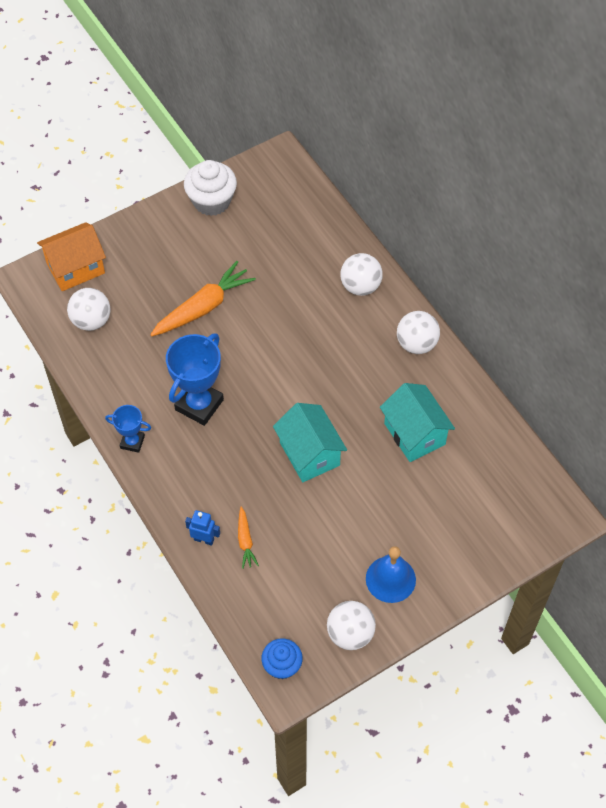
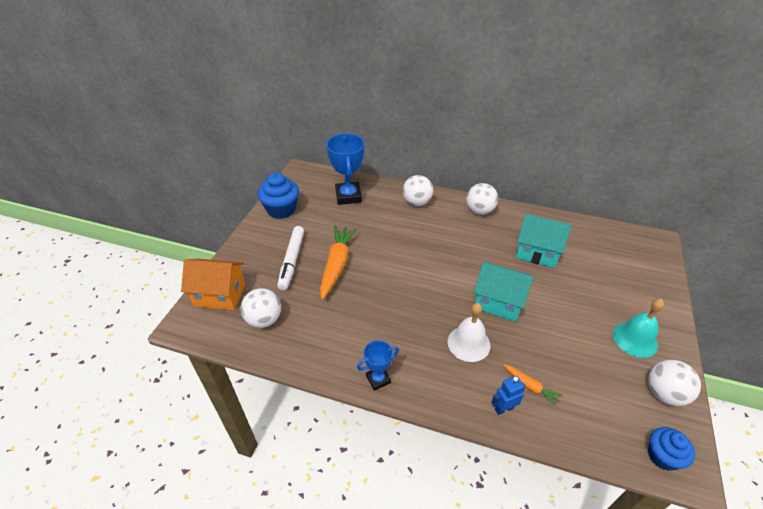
camera: 40 degrees left, 15 degrees down
orange house [37,222,106,291] -> orange house turned 75 degrees clockwise [181,259,245,310]
blue trophy [166,333,224,426] -> blue trophy moved to [326,134,365,205]
white cupcake [184,160,237,216] -> blue cupcake [258,173,299,219]
blue bell [366,546,416,603] -> turquoise bell [613,299,664,358]
none -> white marker [277,226,304,290]
none -> white bell [448,303,490,362]

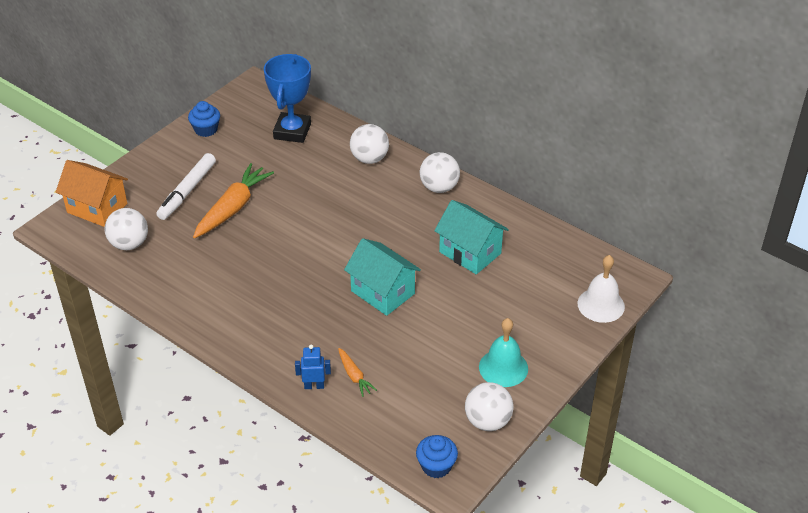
camera: 20 degrees right, 0 degrees up
blue cupcake [258,173,299,219] -> blue cupcake [188,101,220,137], size x0.64
blue trophy [357,340,399,391] -> none
white bell [448,303,490,362] -> white bell moved to [578,255,625,323]

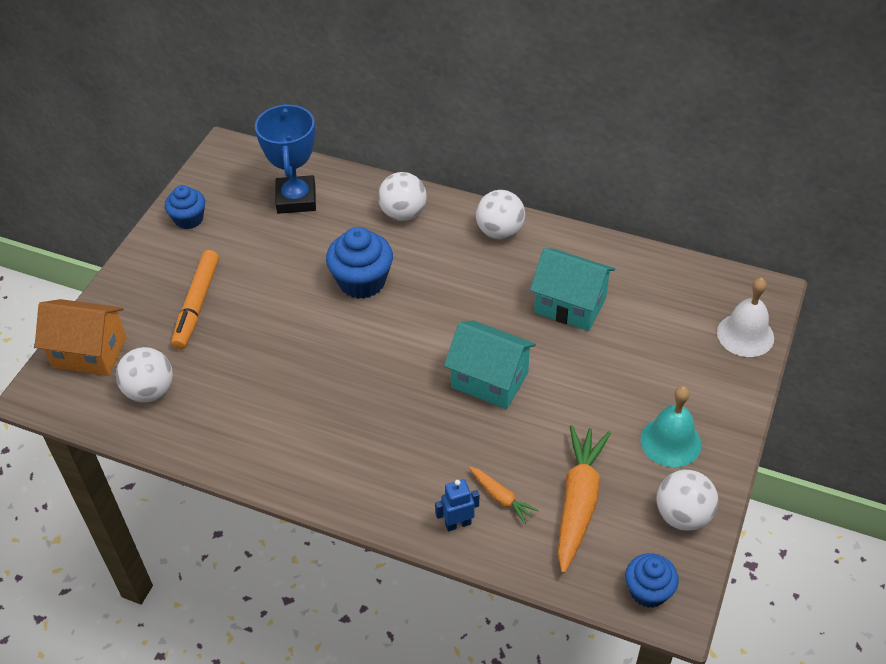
camera: 15 degrees left, 5 degrees up
white marker [156,153,216,220] -> orange marker [171,250,219,349]
orange carrot [193,163,274,238] -> orange carrot moved to [558,425,611,574]
none -> blue cupcake [326,227,393,299]

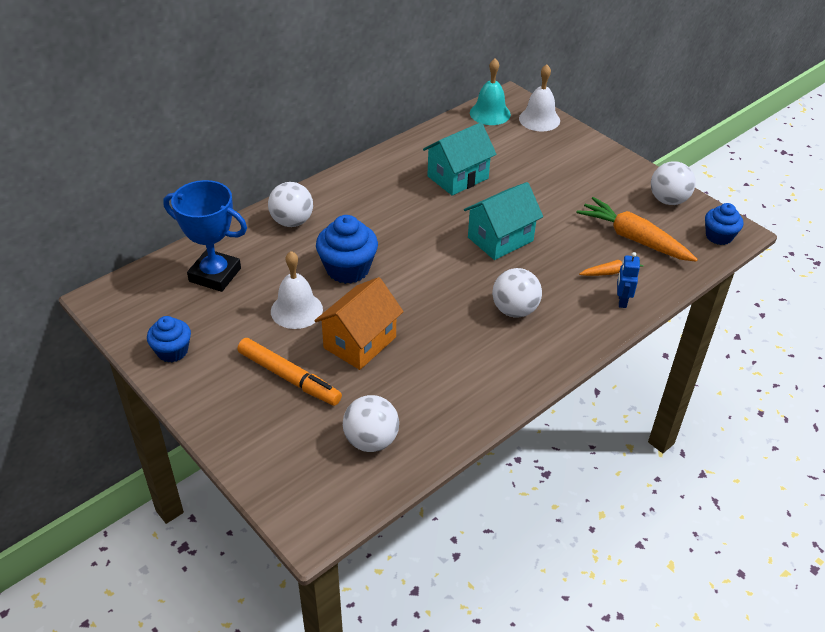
camera: 65 degrees left, 5 degrees down
orange house [35,299,127,376] -> orange house moved to [314,277,404,370]
white ball [476,190,525,239] -> white ball moved to [492,268,542,318]
turquoise bell [640,386,702,467] -> turquoise bell moved to [470,59,511,125]
none -> white bell [271,251,323,329]

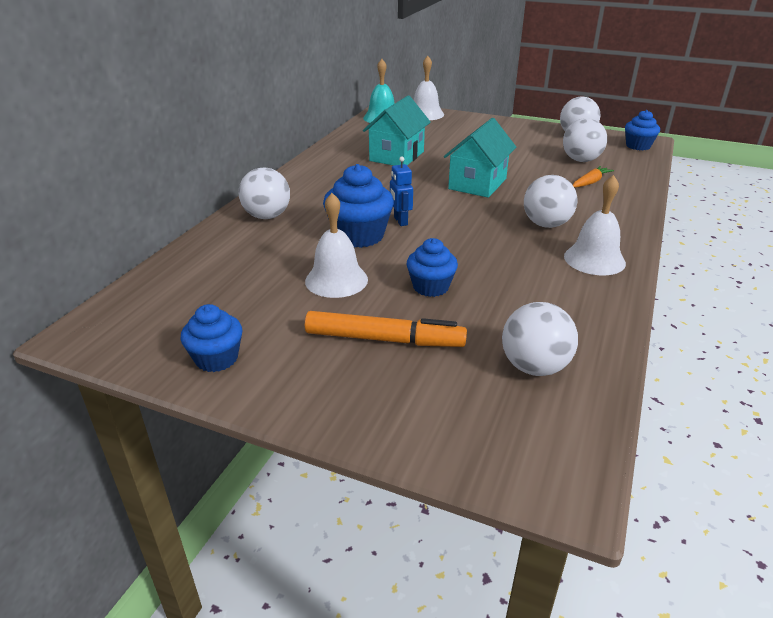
camera: 25 degrees left, 10 degrees down
blue trophy [163,180,247,292] -> none
orange house [314,277,404,370] -> blue cupcake [407,238,458,297]
orange carrot [576,197,698,262] -> white ball [563,118,607,162]
blue robot [617,252,640,308] -> blue robot moved to [390,156,413,226]
none -> white bell [564,175,626,276]

